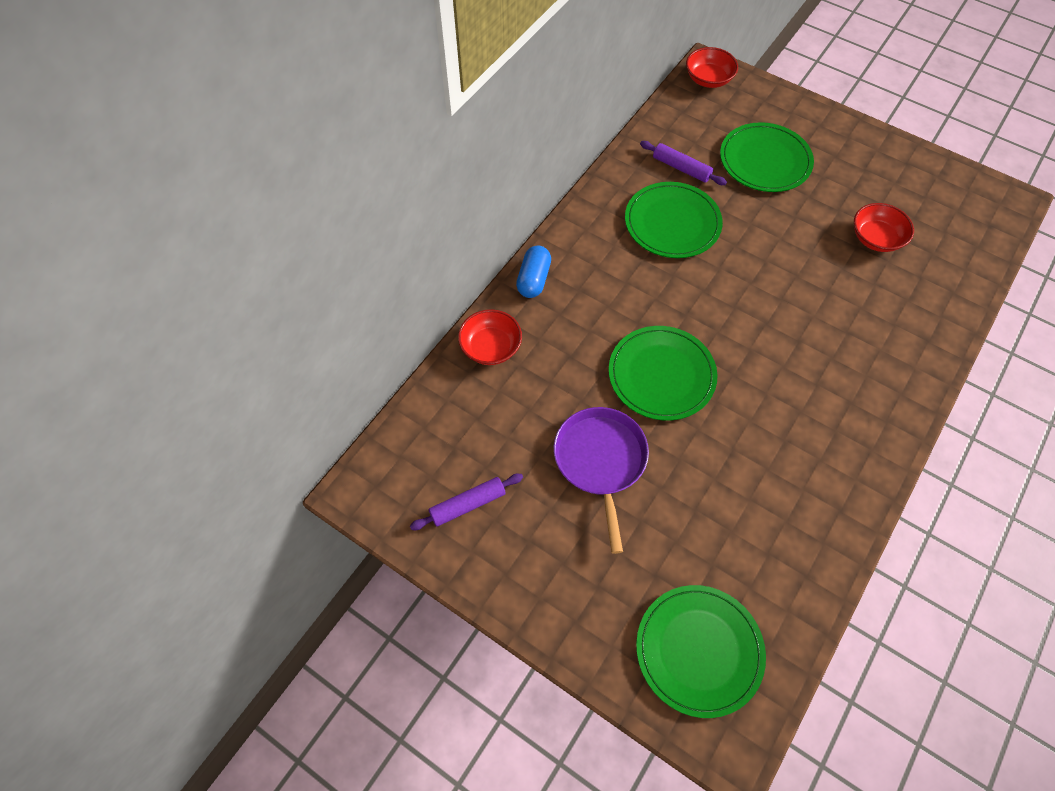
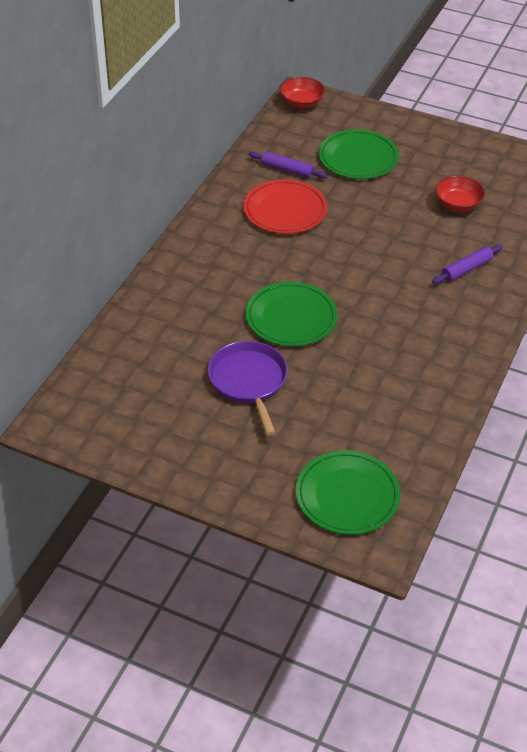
camera: 10 degrees left, 15 degrees down
purple rolling pin [410,474,523,530] -> purple rolling pin moved to [432,245,503,284]
red bowl [458,309,522,365] -> none
blue capsule [516,245,551,298] -> none
green plate [625,182,723,258] -> red plate [243,179,328,234]

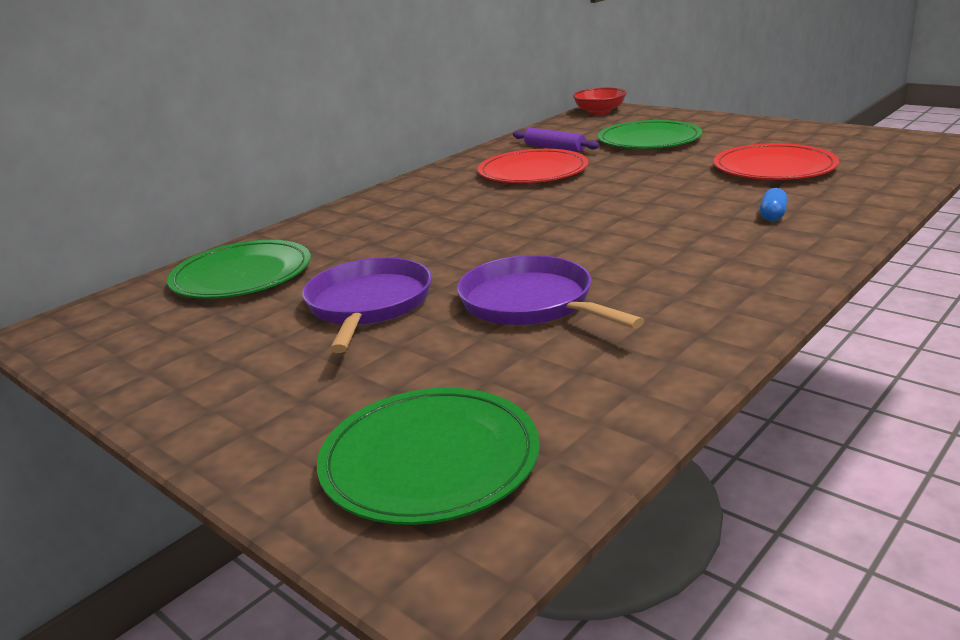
camera: 20 degrees right, 20 degrees down
green plate [246,282,338,347] -> green plate moved to [167,240,311,299]
purple rolling pin [432,245,503,284] -> blue capsule [760,188,788,222]
red bowl [435,176,485,212] -> red plate [713,143,839,180]
none -> purple pan [457,255,644,328]

